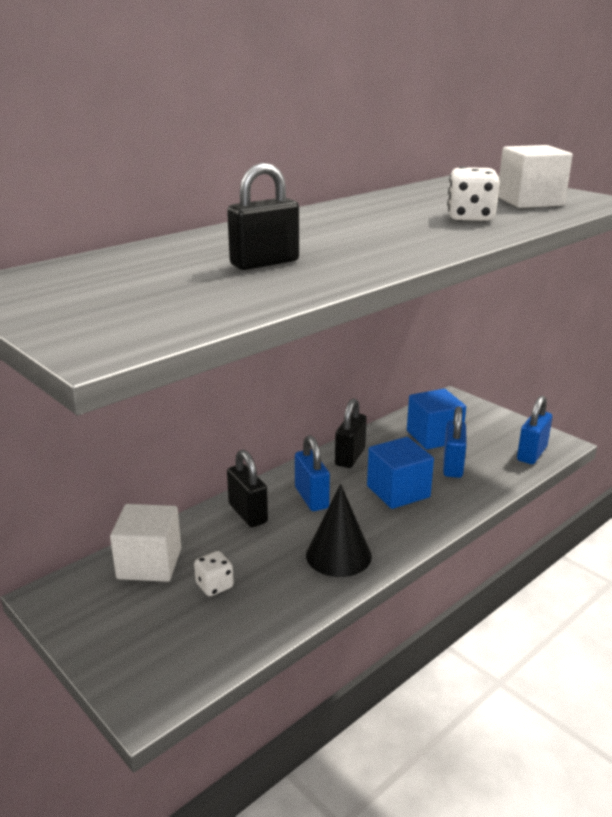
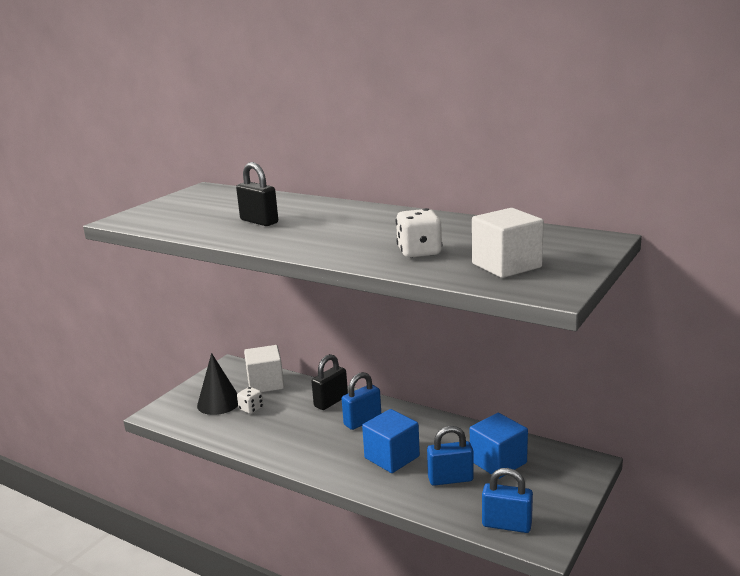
camera: 75 degrees right, 5 degrees down
black cone [306,484,372,577] -> black cone moved to [197,353,238,415]
black padlock [335,398,367,468] -> none

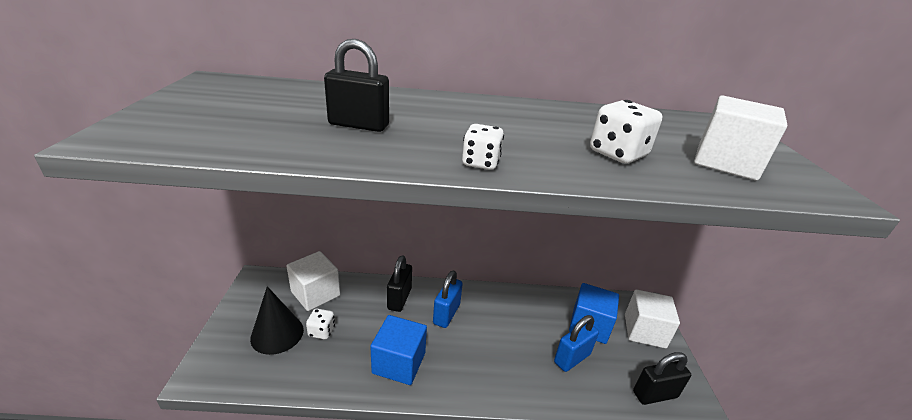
camera: 35 degrees left, 10 degrees up
blue cube [362,409,420,473] -> blue cube moved to [370,315,427,385]
blue padlock [482,468,533,533] -> black padlock [633,352,691,405]
none -> white dice [462,124,504,170]
none -> white cube [625,289,680,348]

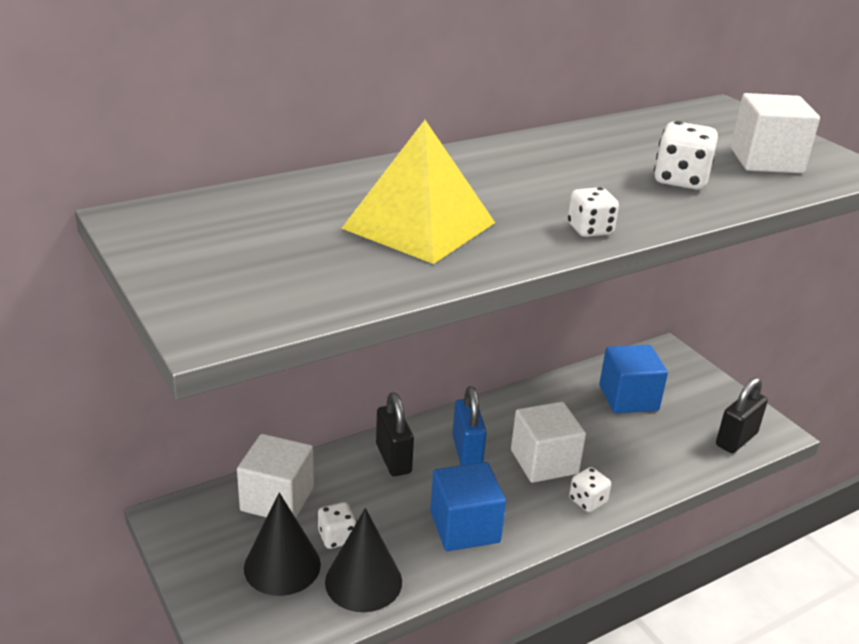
camera: 30 degrees left, 0 degrees up
black padlock [324,39,389,132] -> yellow pyramid [341,120,495,264]
blue padlock [554,315,599,372] -> none
white cube [625,289,680,348] -> white cube moved to [511,402,586,483]
none -> black cone [325,508,402,612]
none -> white dice [569,467,611,512]

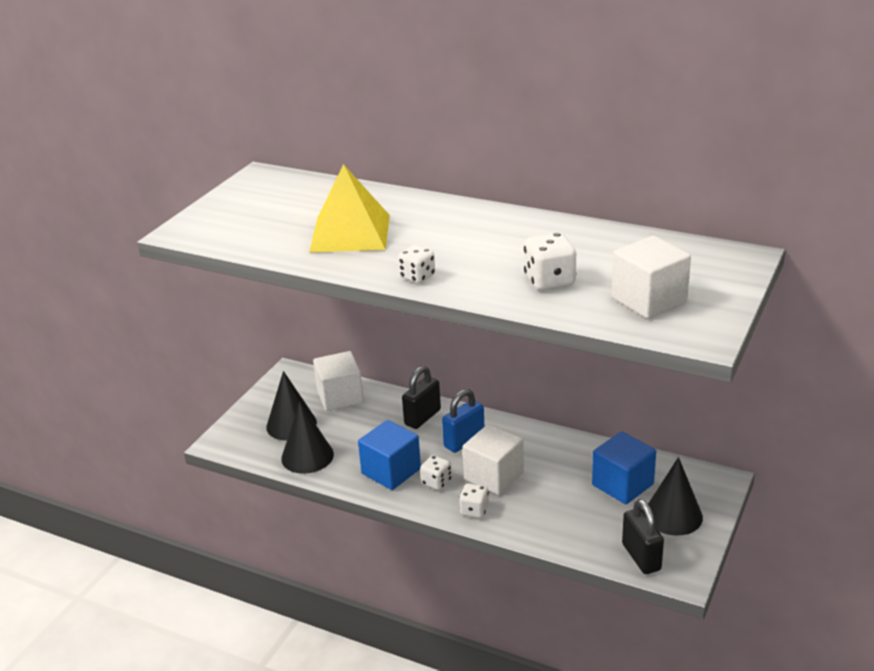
camera: 60 degrees right, 0 degrees up
white dice [318,502,357,549] -> white dice moved to [420,455,452,490]
black padlock [716,377,768,453] -> black padlock turned 60 degrees clockwise [622,499,664,574]
none -> black cone [648,457,703,536]

